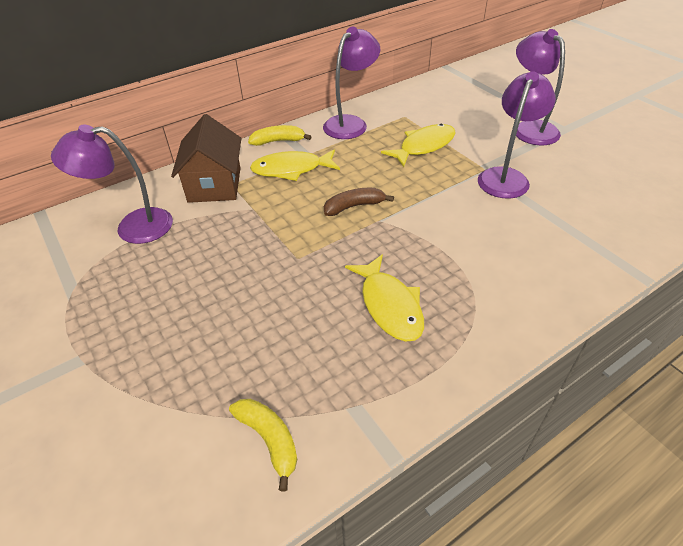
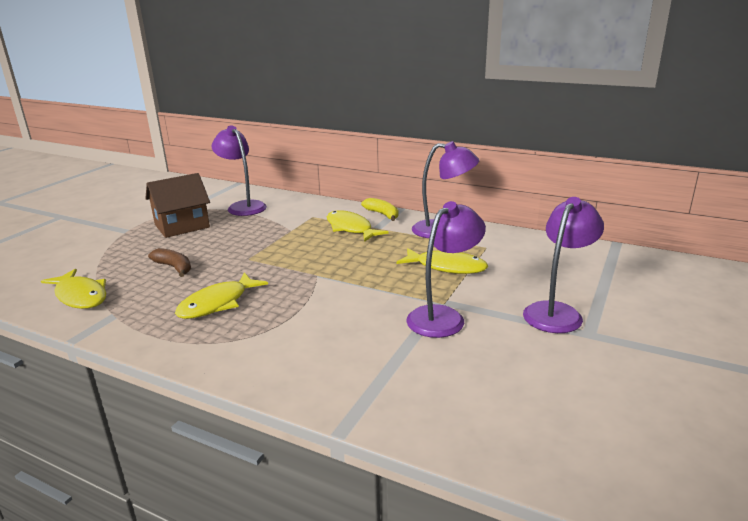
camera: 60 degrees right, 20 degrees down
brown house [171,114,241,203] -> brown house moved to [145,173,210,238]
yellow banana [229,399,297,492] -> yellow fish [41,269,106,309]
brown banana [324,188,394,216] -> brown banana moved to [148,248,191,277]
purple lamp [478,71,556,199] -> purple lamp turned 45 degrees counterclockwise [406,201,486,338]

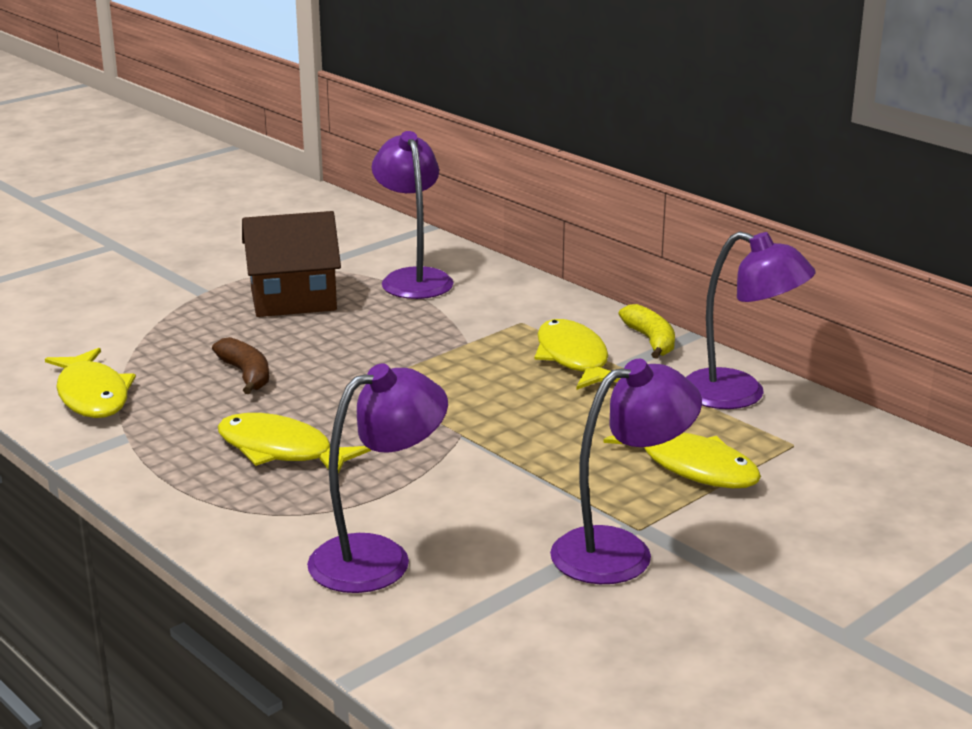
camera: 20 degrees right, 0 degrees up
yellow fish [175,272,268,319] -> yellow fish turned 60 degrees clockwise [217,413,371,473]
purple lamp [523,197,604,333] -> purple lamp moved to [307,364,448,593]

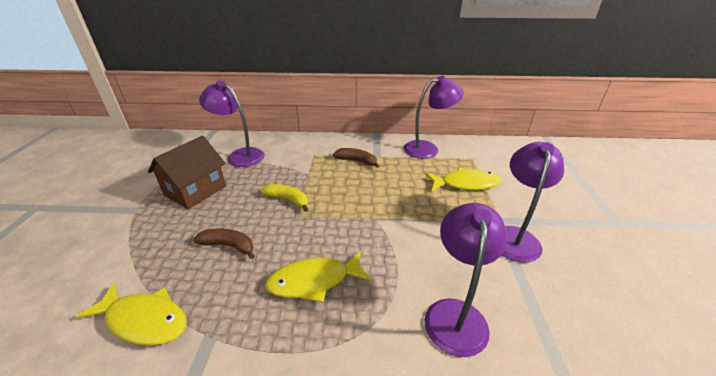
camera: 45 degrees left, 10 degrees up
yellow fish [534,319,621,390] -> brown banana [333,148,379,168]
yellow banana [618,304,675,359] -> yellow banana moved to [261,184,308,212]

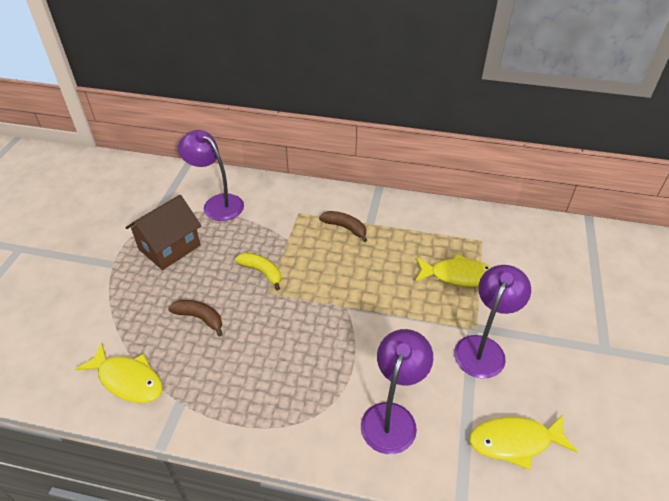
camera: 10 degrees right, 10 degrees up
yellow fish [265,251,372,303] -> yellow fish moved to [469,415,578,470]
purple lamp [403,76,464,159] -> none

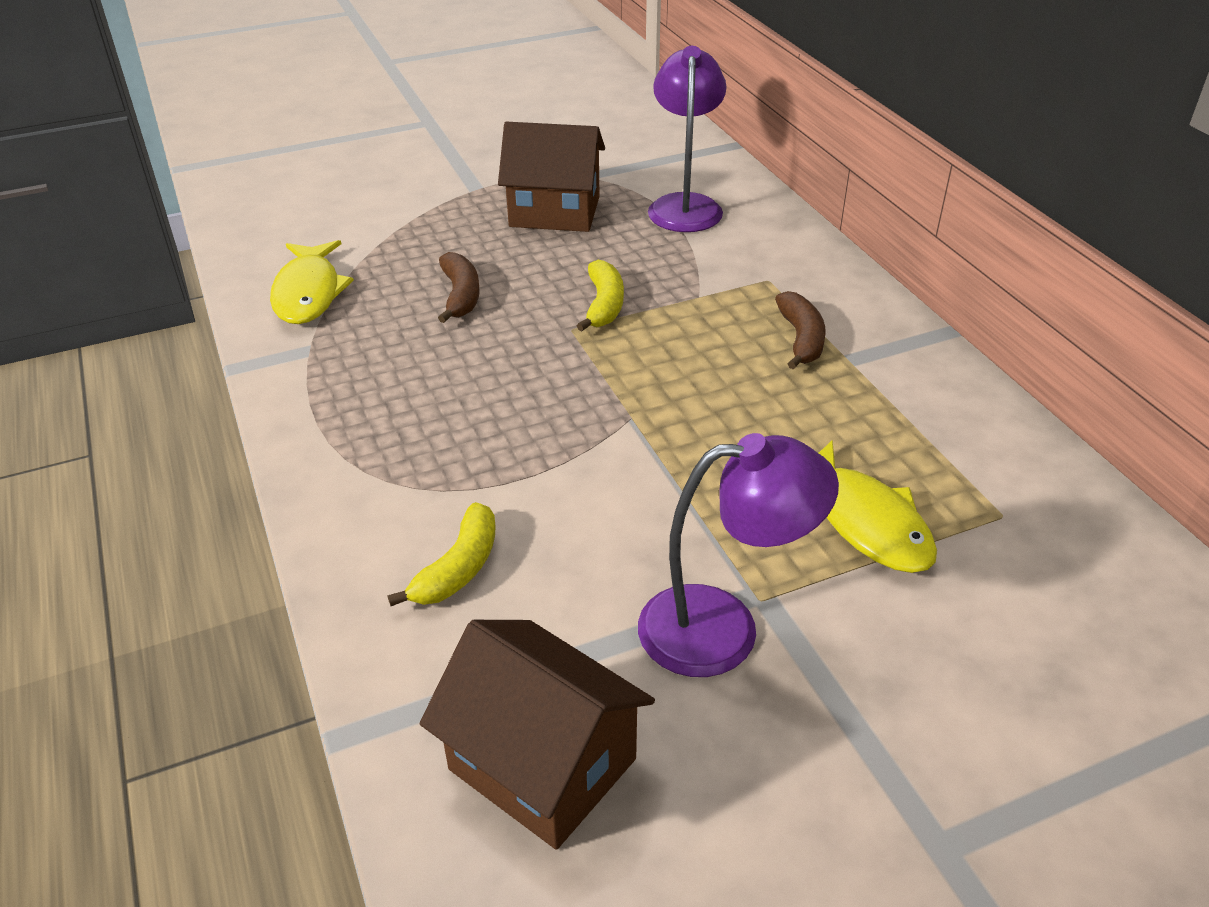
camera: 55 degrees right, 5 degrees down
purple lamp [361,329,433,454] -> yellow banana [388,502,496,606]
yellow fish [469,415,578,470] -> brown house [420,620,655,850]

